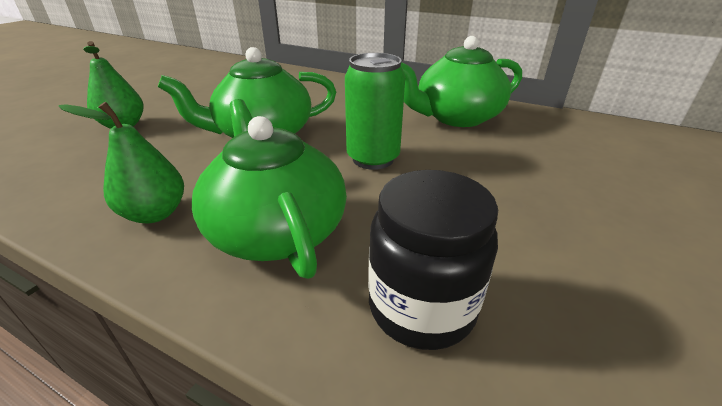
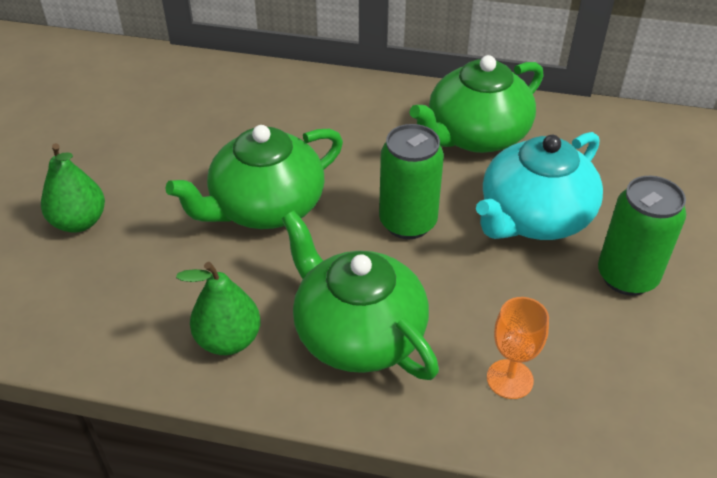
camera: 15 degrees left, 10 degrees up
black jar [368,170,498,350] -> orange goblet [487,297,549,399]
none -> turquoise teapot [476,132,603,240]
none -> green can [598,176,686,296]

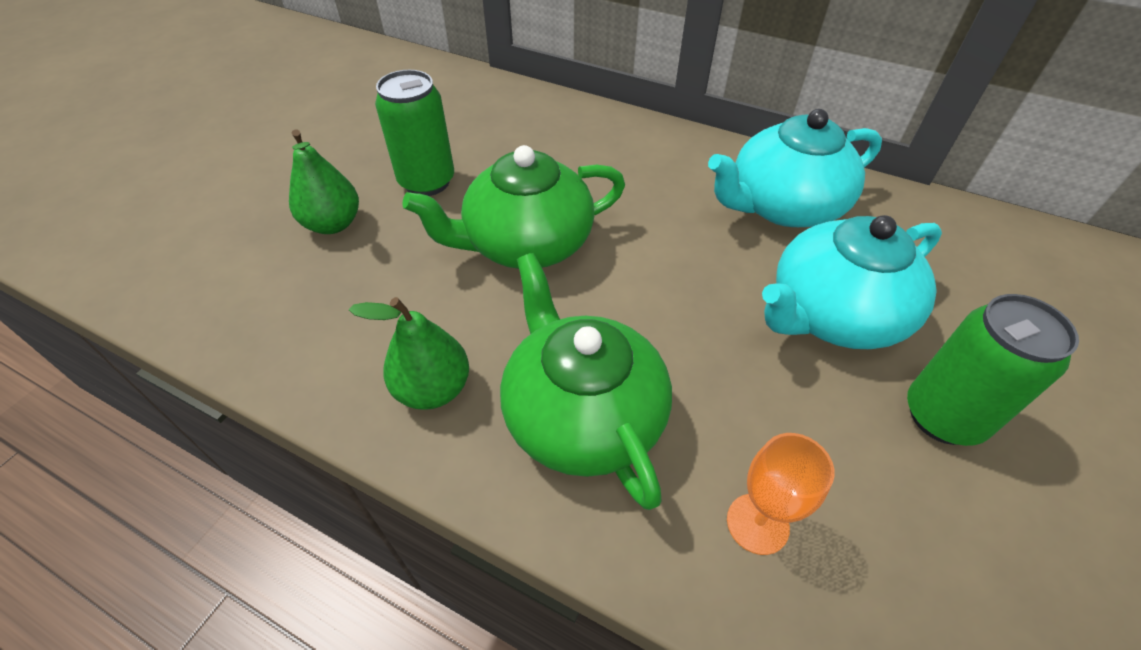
camera: 15 degrees right, 5 degrees up
green can [379,124,444,239] -> green can moved to [375,70,454,196]
green teapot [410,55,544,153] -> turquoise teapot [708,109,882,227]

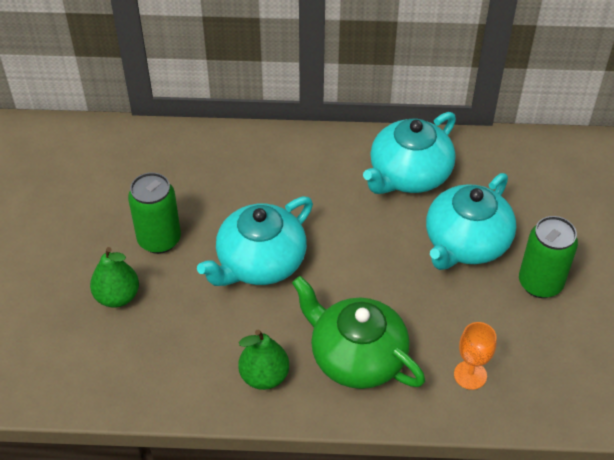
camera: 25 degrees left, 0 degrees up
green teapot [402,145,625,269] -> turquoise teapot [197,197,313,286]

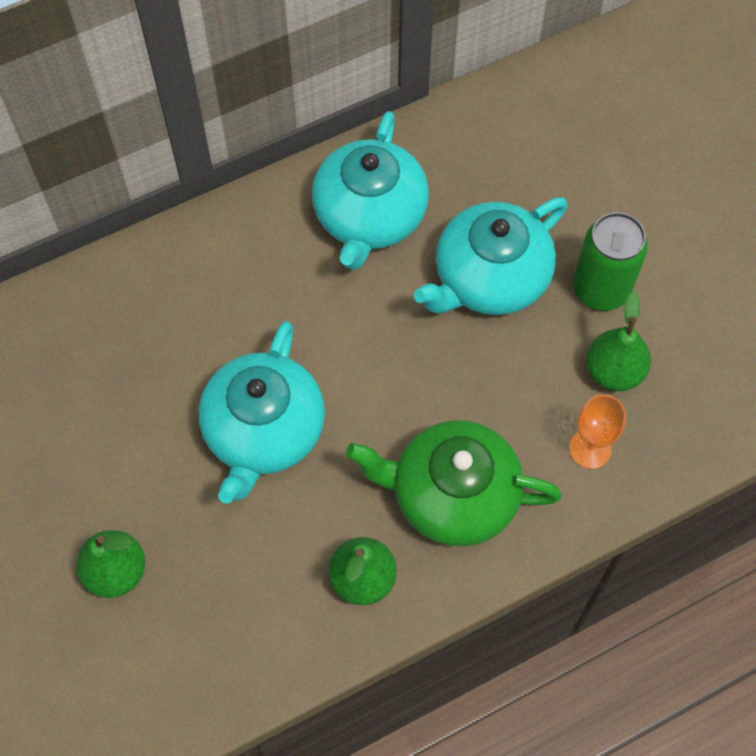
camera: 30 degrees left, 15 degrees up
green can [128,172,181,254] -> none
turquoise teapot [426,173,516,270] -> turquoise teapot turned 45 degrees clockwise [414,197,568,315]
none -> green pear [586,291,651,391]

